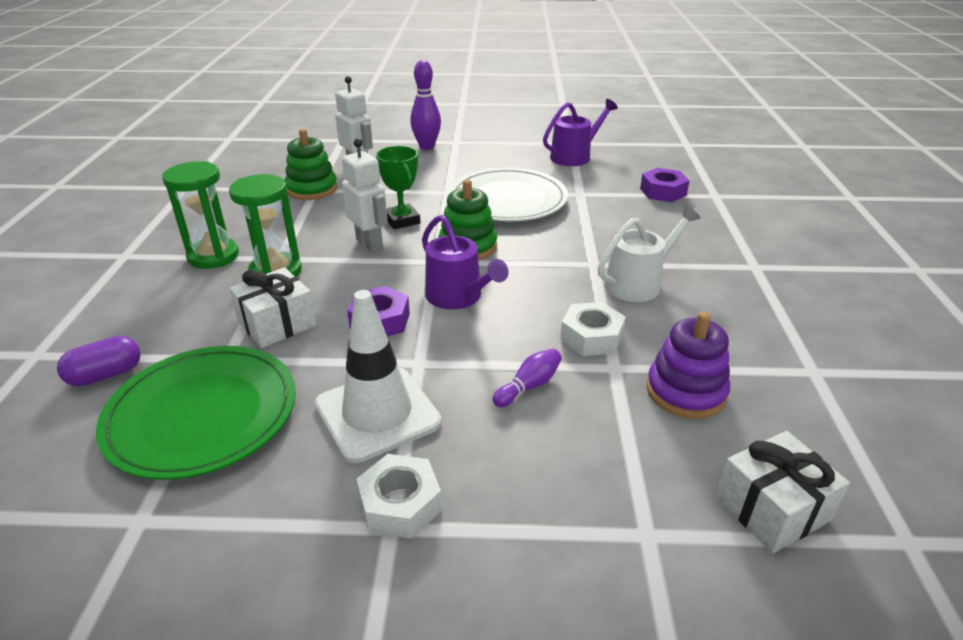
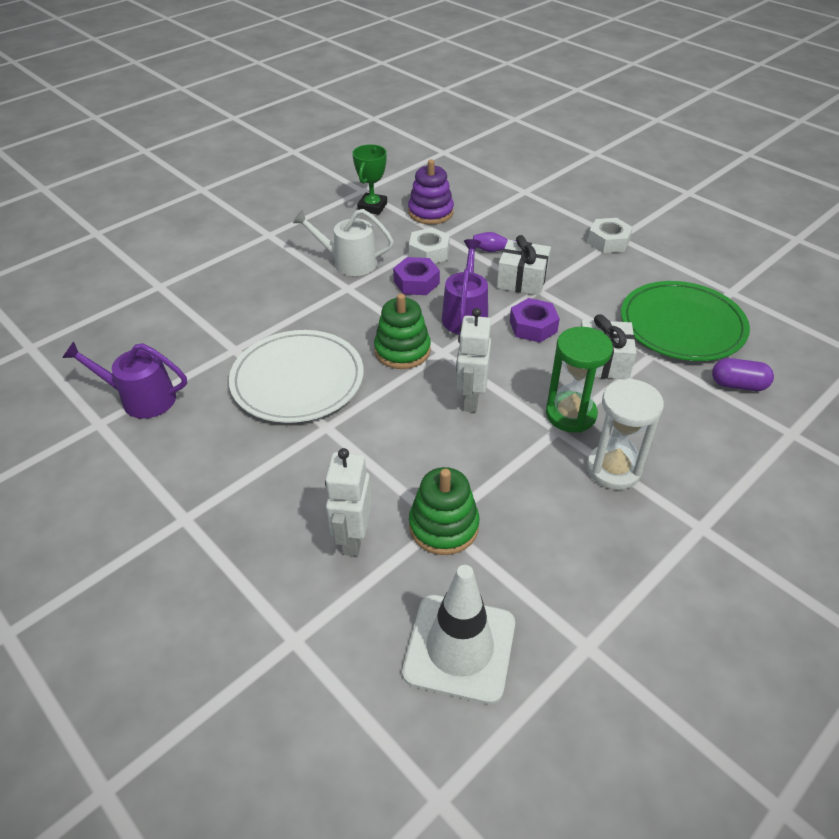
camera: 135 degrees left, 10 degrees up
green hourglass [162,161,239,269] -> white hourglass [587,378,664,490]
white traffic cone [315,290,442,463] -> white traffic cone moved to [402,565,515,704]
green trophy [376,146,420,229] -> green trophy moved to [352,144,387,215]
purple bowling pin [410,60,441,150] -> none
purple nut [640,168,690,202] -> purple nut moved to [393,257,440,295]
white gift [716,431,850,553] -> white gift moved to [497,235,551,296]

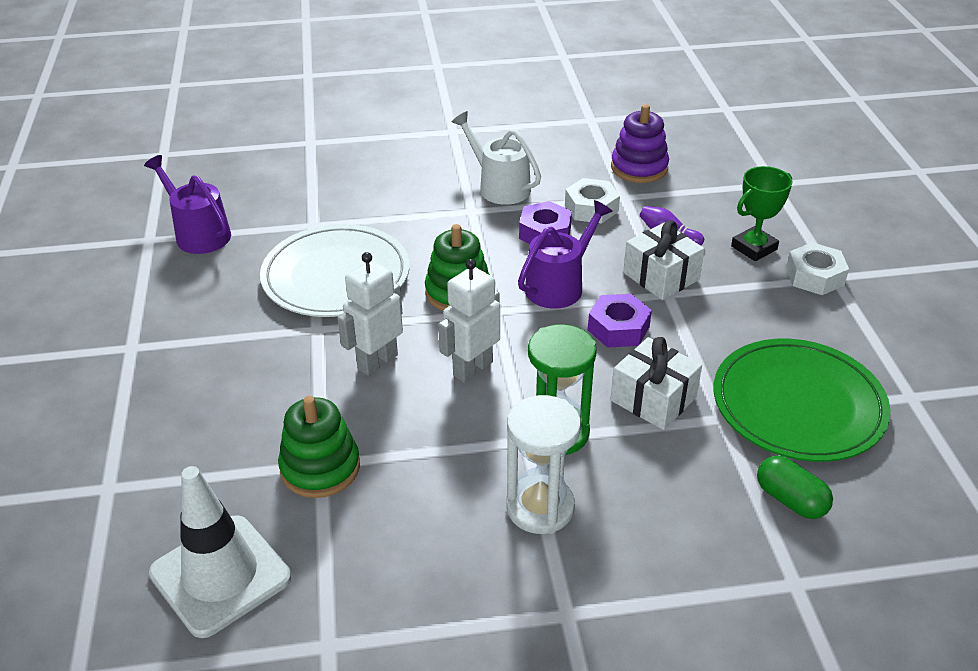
camera: 35 degrees right, 5 degrees down
white robot [325,448,372,556] -> white robot moved to [337,252,403,376]
green trophy [352,144,387,215] -> green trophy moved to [731,166,793,261]
purple capsule [712,358,774,391] -> green capsule [757,456,833,519]

